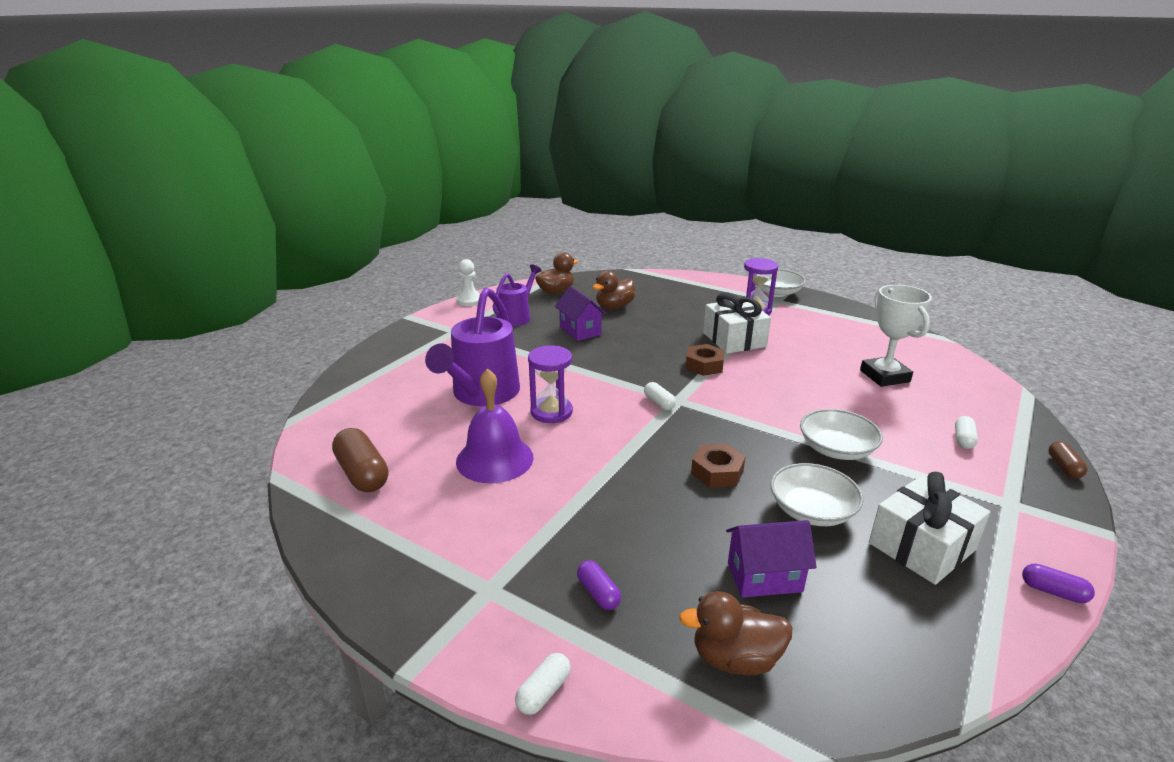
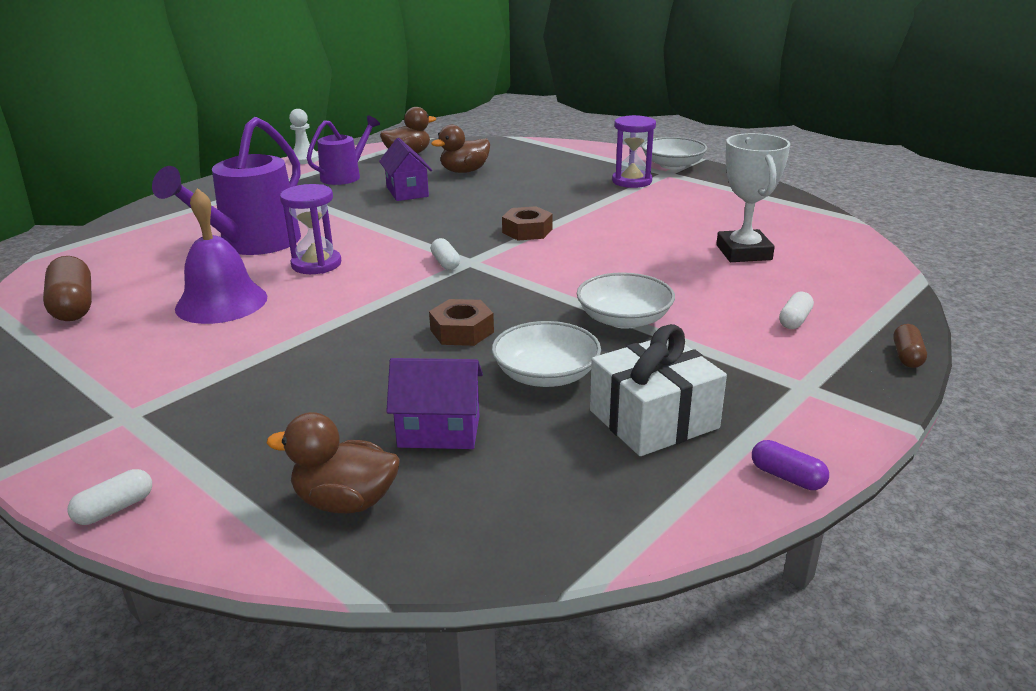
camera: 10 degrees right, 0 degrees up
purple capsule [577,560,621,610] -> none
white gift [703,292,771,354] -> none

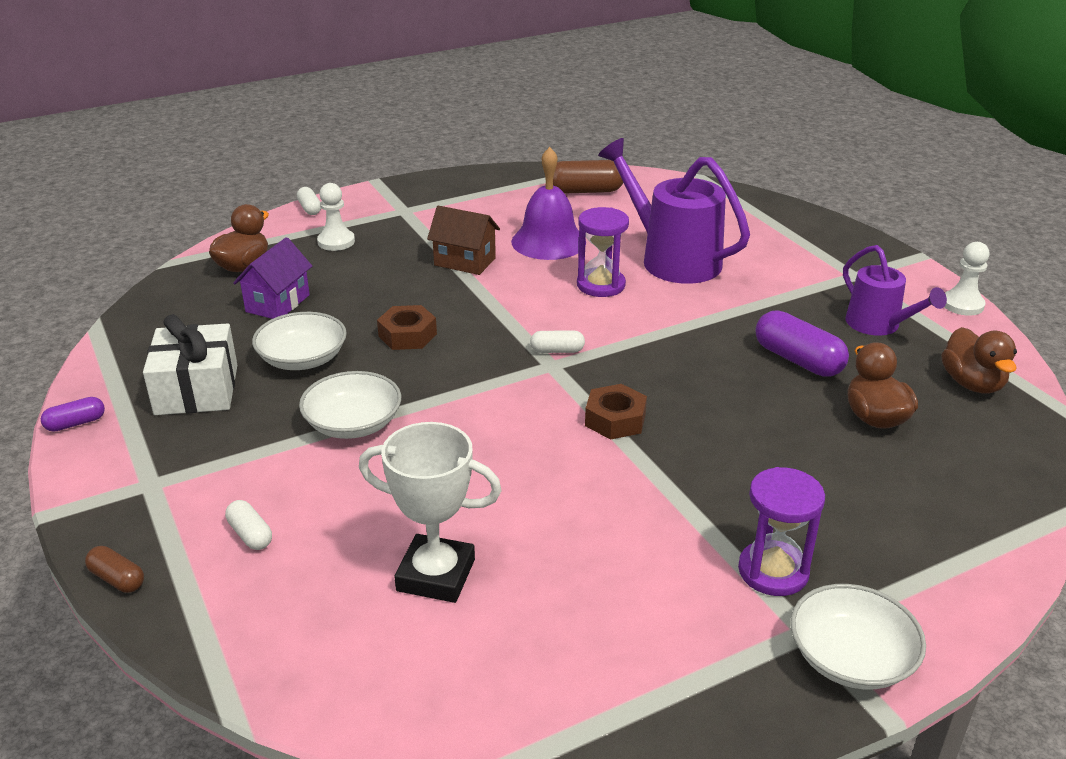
camera: 110 degrees right, 5 degrees up
purple house [379,138,432,201] -> purple capsule [755,310,849,377]
none -> white pawn [317,183,355,251]
none -> brown house [427,206,500,275]

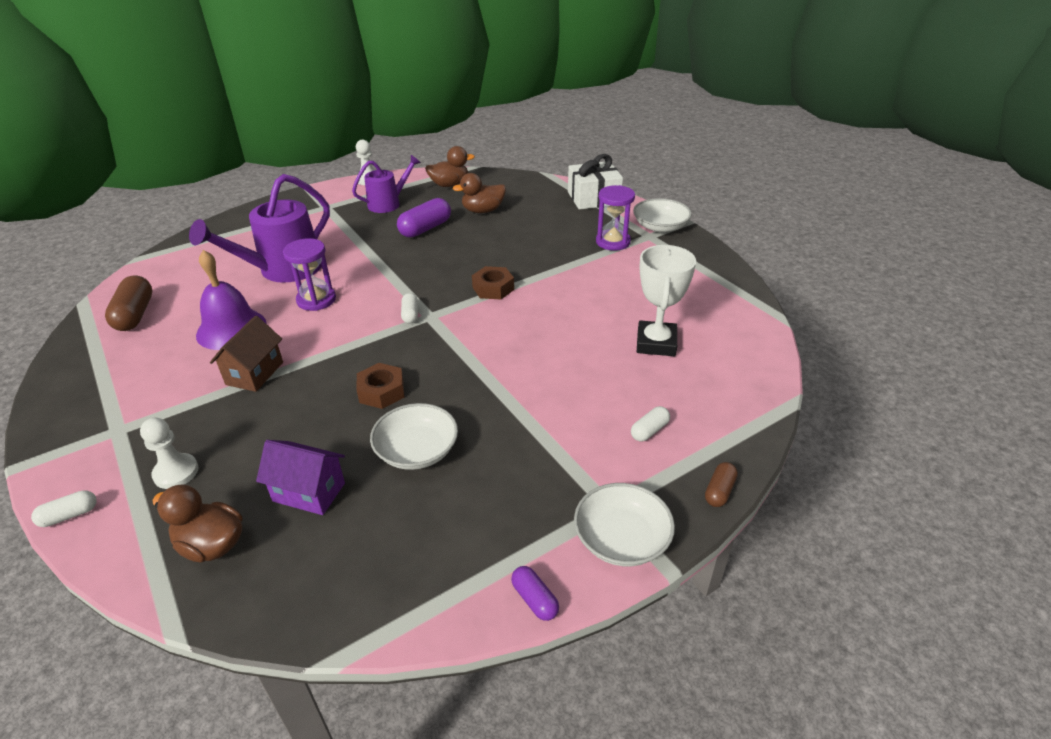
camera: 95 degrees left, 5 degrees up
white gift [143,314,237,415] -> white gift moved to [568,154,623,210]
white bowl [299,371,401,439] -> white bowl moved to [574,483,675,566]

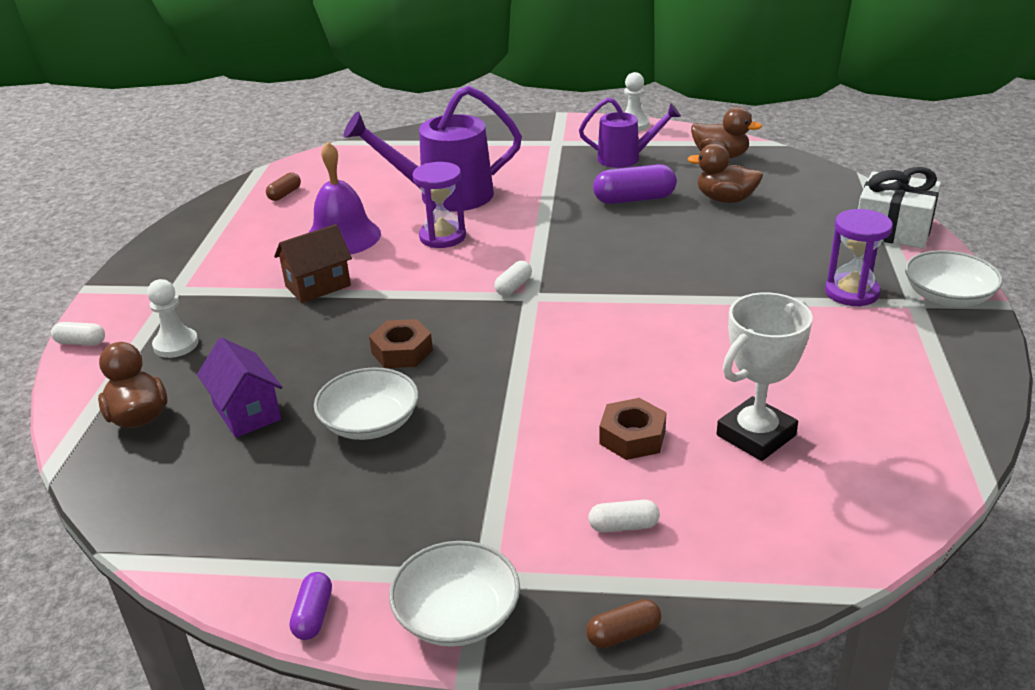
camera: 40 degrees right, 5 degrees down
brown capsule [105,275,152,331] -> brown capsule [266,172,301,201], size x0.54
brown nut [472,266,514,300] -> brown nut moved to [599,398,666,460]

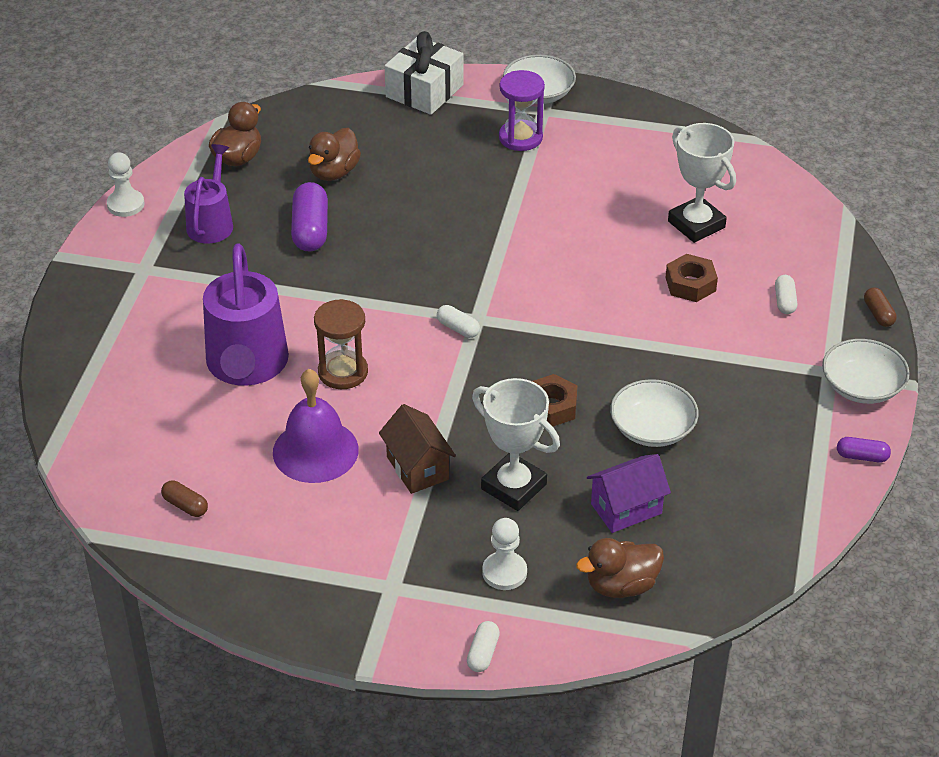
camera: 85 degrees left, 10 degrees up
purple hourglass [412,162,466,248] -> brown hourglass [314,299,368,389]
none -> white trophy [472,378,560,511]

